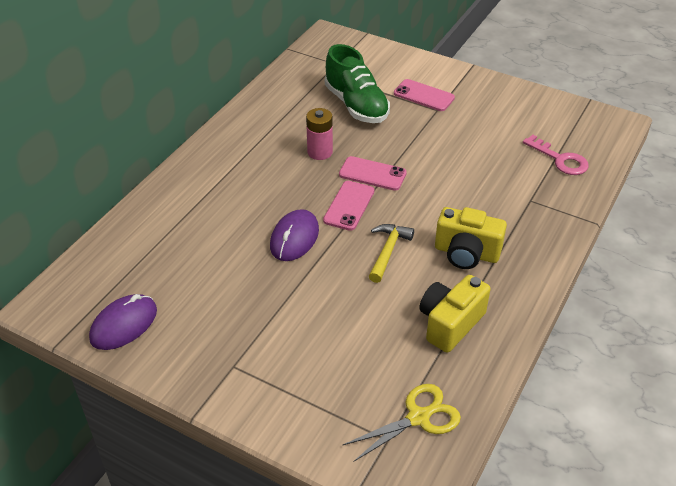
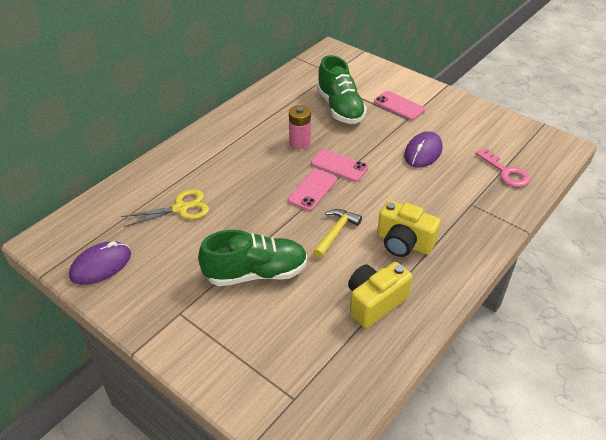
camera: 10 degrees right, 0 degrees up
purple mouse [270,209,319,261] -> purple mouse moved to [404,131,443,168]
yellow scissors [343,384,461,462] -> yellow scissors moved to [121,189,209,227]
none -> green shoe [198,230,307,286]

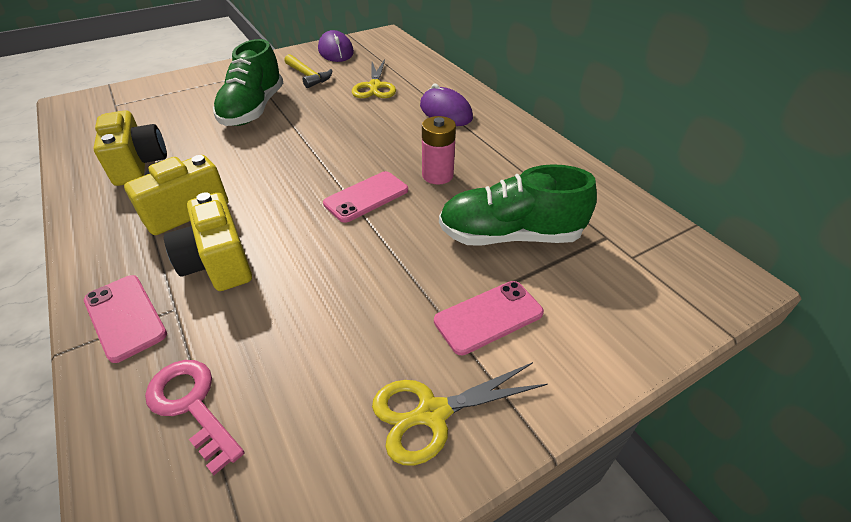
camera: 110 degrees right, 0 degrees up
pink phone [288,169,337,211] -> pink phone moved to [84,275,167,363]
yellow hammer [313,209,362,258] -> yellow hammer moved to [284,54,332,88]
purple mouse [404,131,443,168] -> purple mouse moved to [420,83,473,126]
pink key [476,148,530,187] -> pink key turned 60 degrees clockwise [145,360,244,475]
none -> yellow camera [164,192,252,291]
none -> yellow scissors [372,362,548,465]

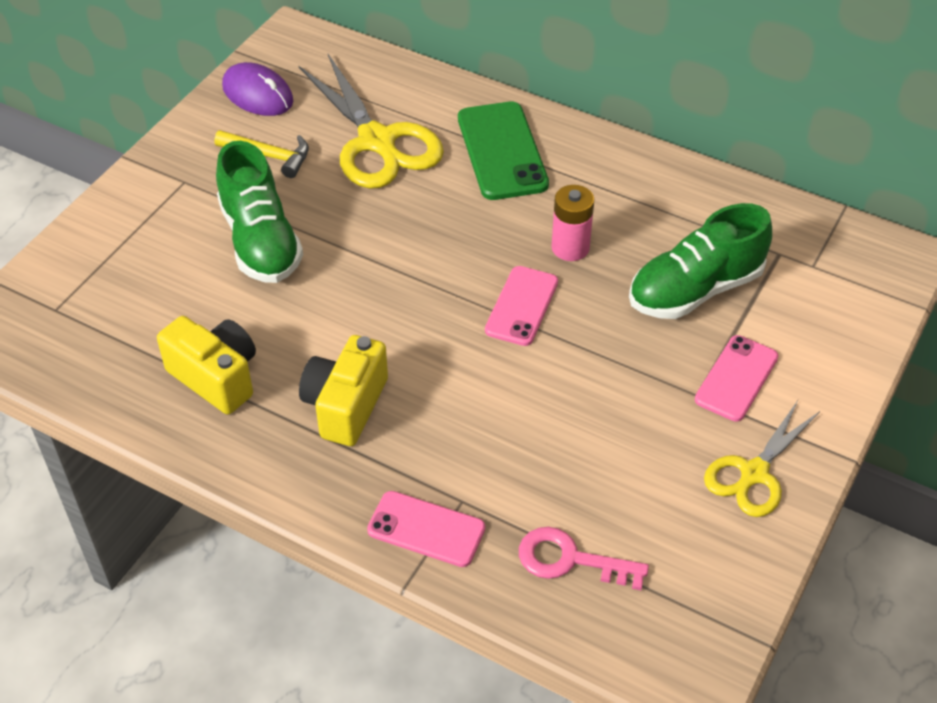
camera: 30 degrees left, 5 degrees up
yellow camera [164,192,252,291] -> none
yellow scissors [352,59,396,98] -> yellow scissors [299,54,444,189], size x1.65
purple mouse [420,83,473,126] -> green phone [458,101,549,200]

